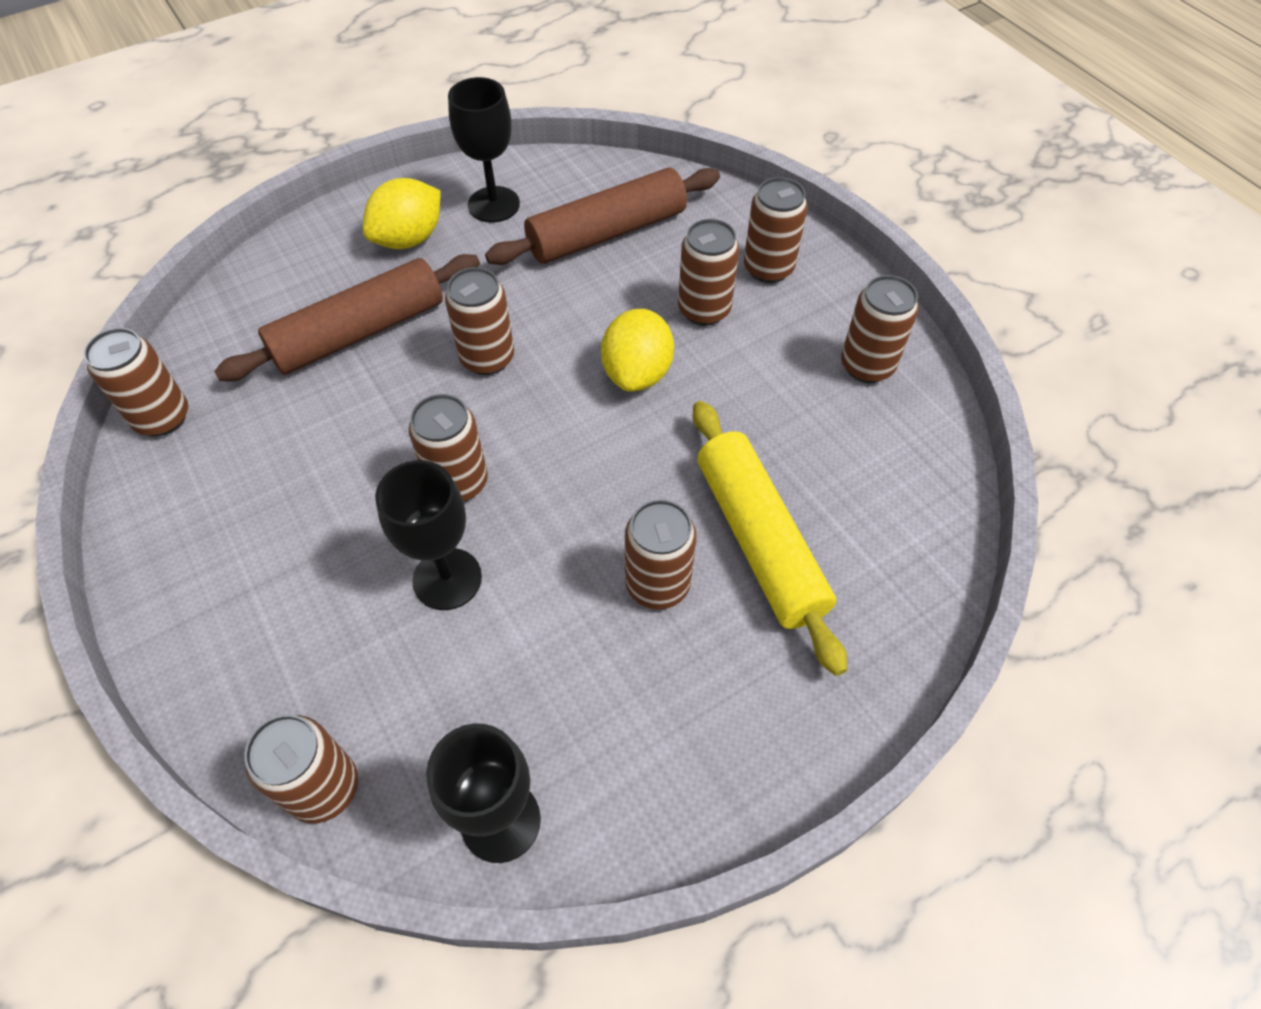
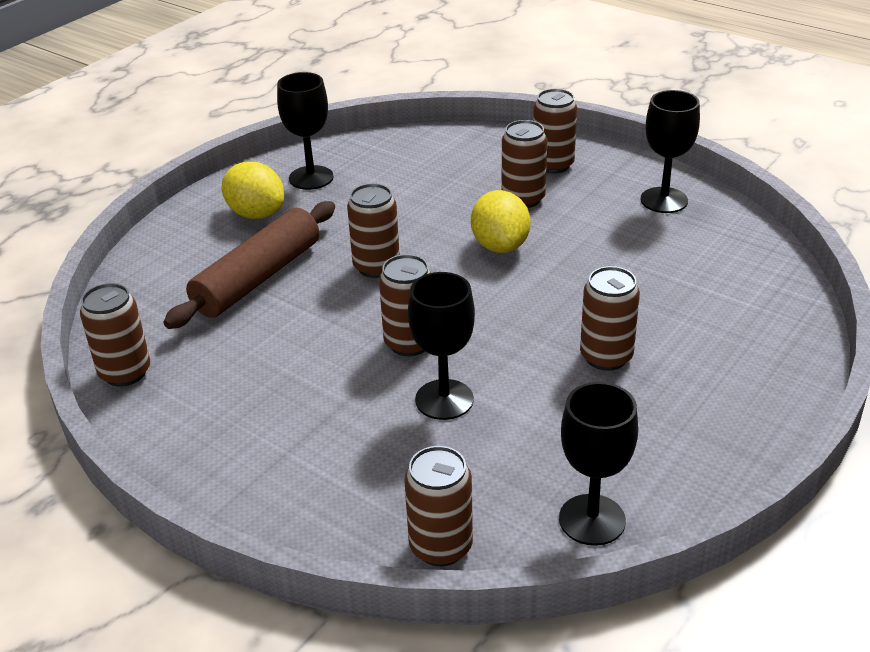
camera: 20 degrees left, 20 degrees down
yellow lemon [363,178,441,249] -> yellow lemon turned 75 degrees counterclockwise [222,162,284,219]
brown rolling pin [485,168,720,265] -> none
yellow rolling pin [693,401,847,676] -> none
brown can [841,275,919,383] -> black goblet [640,90,700,213]

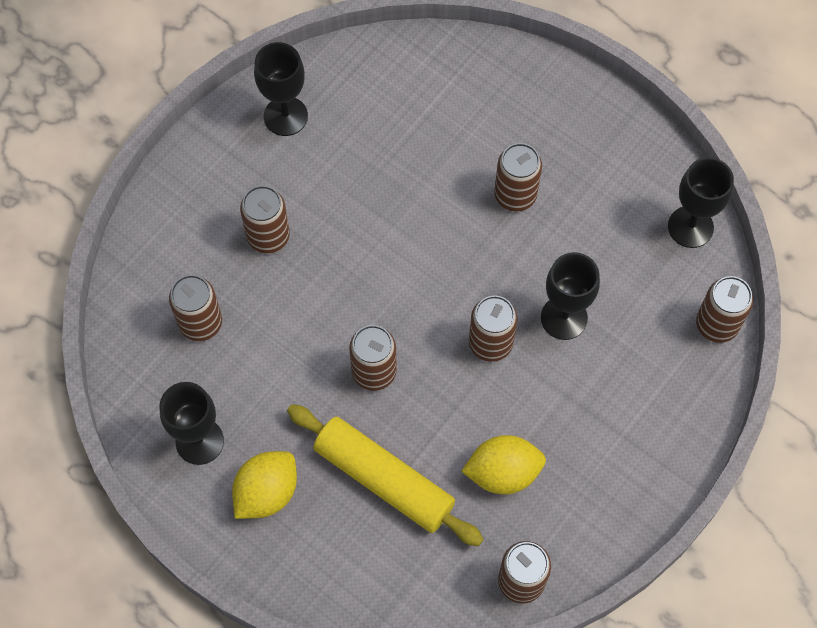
camera: 90 degrees left, 30 degrees up
brown rolling pin [163,201,335,329] -> yellow rolling pin [287,404,484,546]
yellow lemon [471,190,530,253] -> yellow lemon moved to [461,435,546,494]
brown can [533,88,577,174] -> brown can moved to [169,275,222,341]

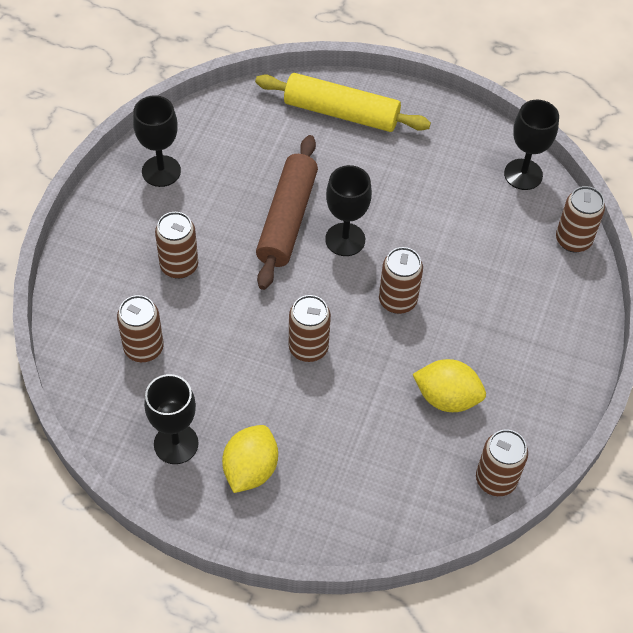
camera: 20 degrees left, 10 degrees down
yellow rolling pin [287,404,484,546] -> yellow rolling pin moved to [255,73,431,132]
yellow lemon [461,435,546,494] -> yellow lemon turned 45 degrees clockwise [413,359,486,412]
brown can [494,143,542,211] -> none
black goblet [541,252,600,340] -> black goblet moved to [325,165,372,256]
none -> brown rolling pin [256,135,318,290]

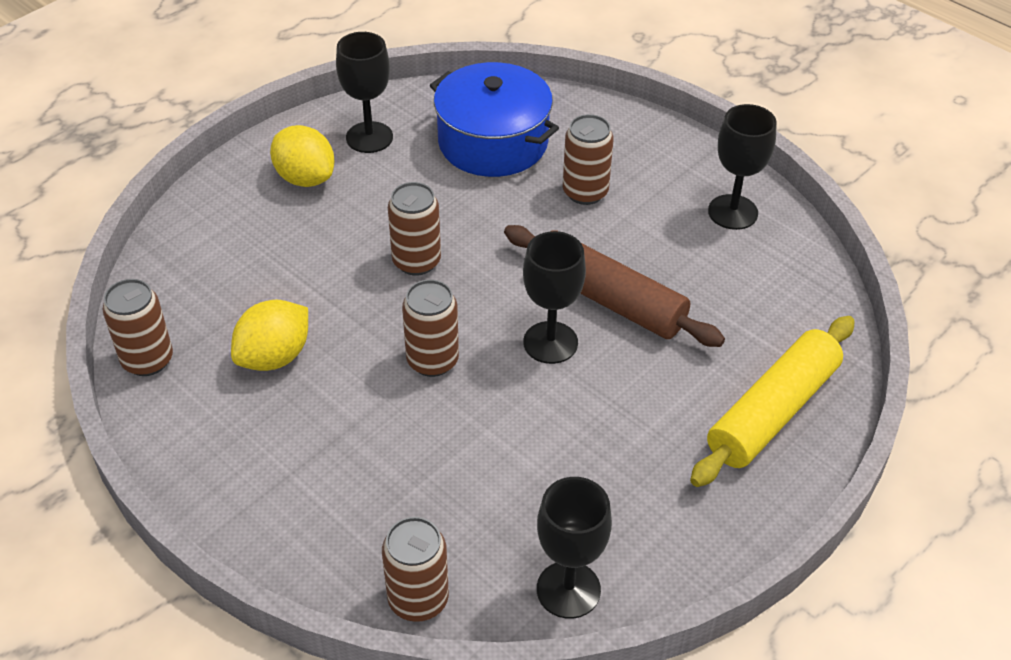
camera: 115 degrees right, 10 degrees down
brown can [117,295,164,362] -> blue pot [430,62,559,177]

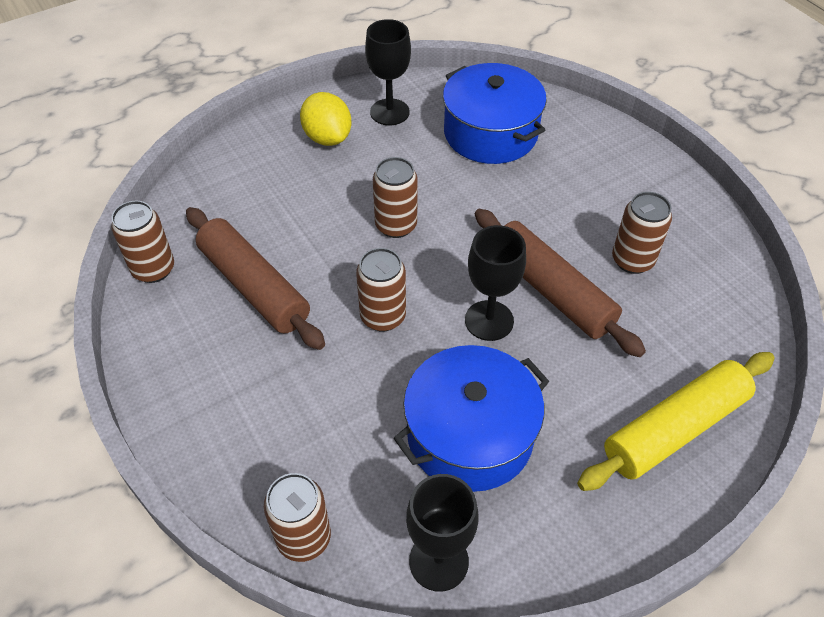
camera: 15 degrees right, 5 degrees up
yellow lemon [231,300,308,371] -> brown rolling pin [186,207,325,350]
brown can [563,114,614,205] -> brown can moved to [612,192,672,274]
black goblet [708,104,777,230] -> none
none -> blue pot [394,345,549,492]

